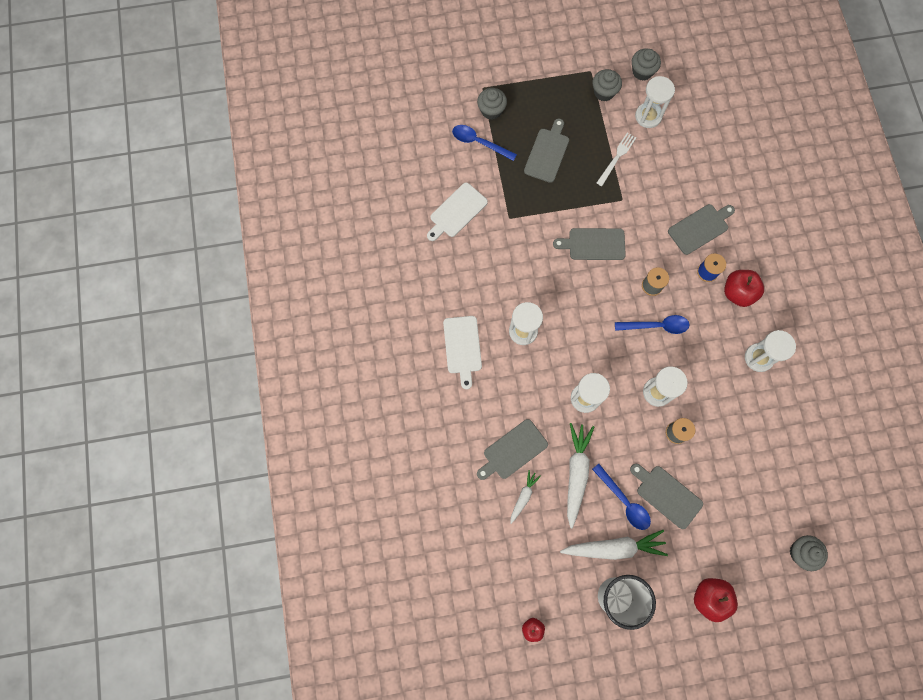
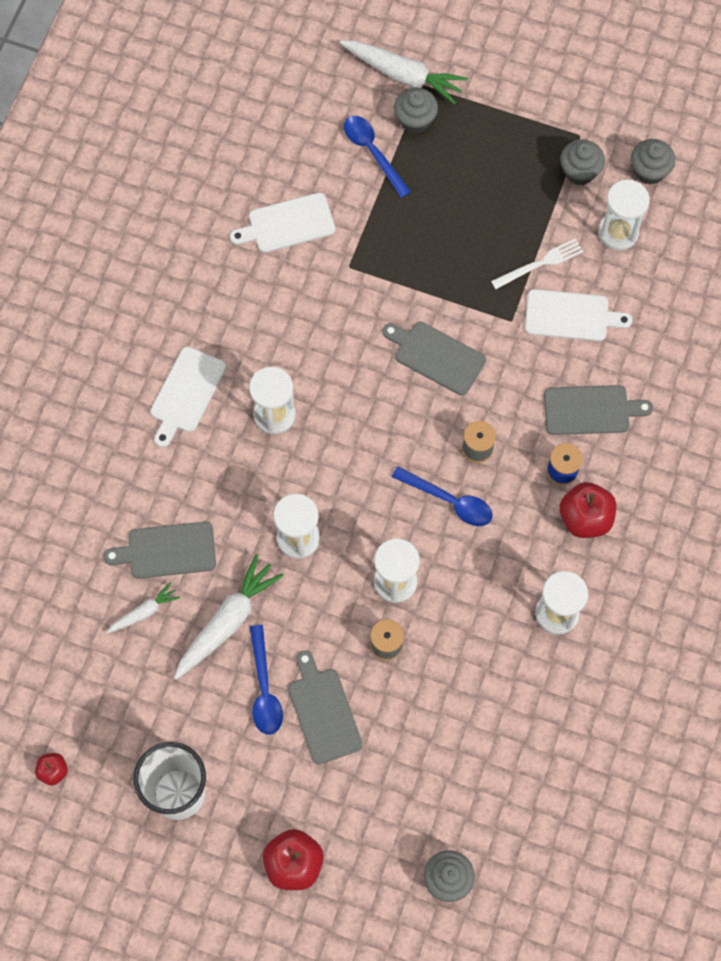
camera: 30 degrees right, 5 degrees down
grey cutting board [524,118,569,183] -> none
white carrot [560,530,668,560] -> white carrot moved to [339,40,468,104]
none -> white cutting board [525,289,632,341]

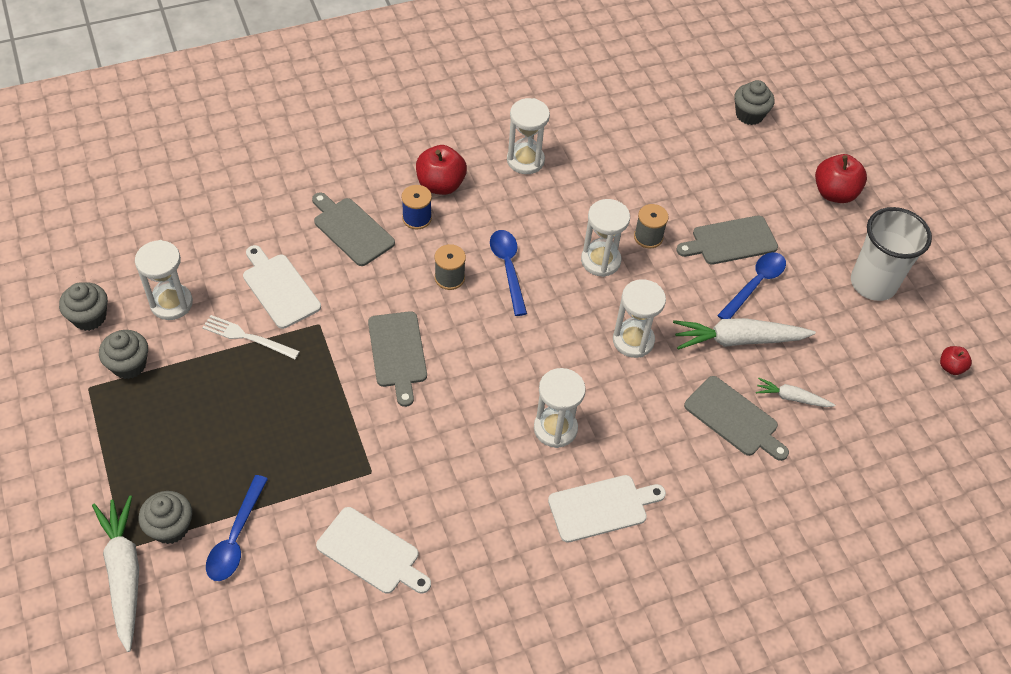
camera: 135 degrees left, 15 degrees down
grey cutting board [288,650,363,765] -> grey cutting board turned 45 degrees clockwise [676,216,778,265]

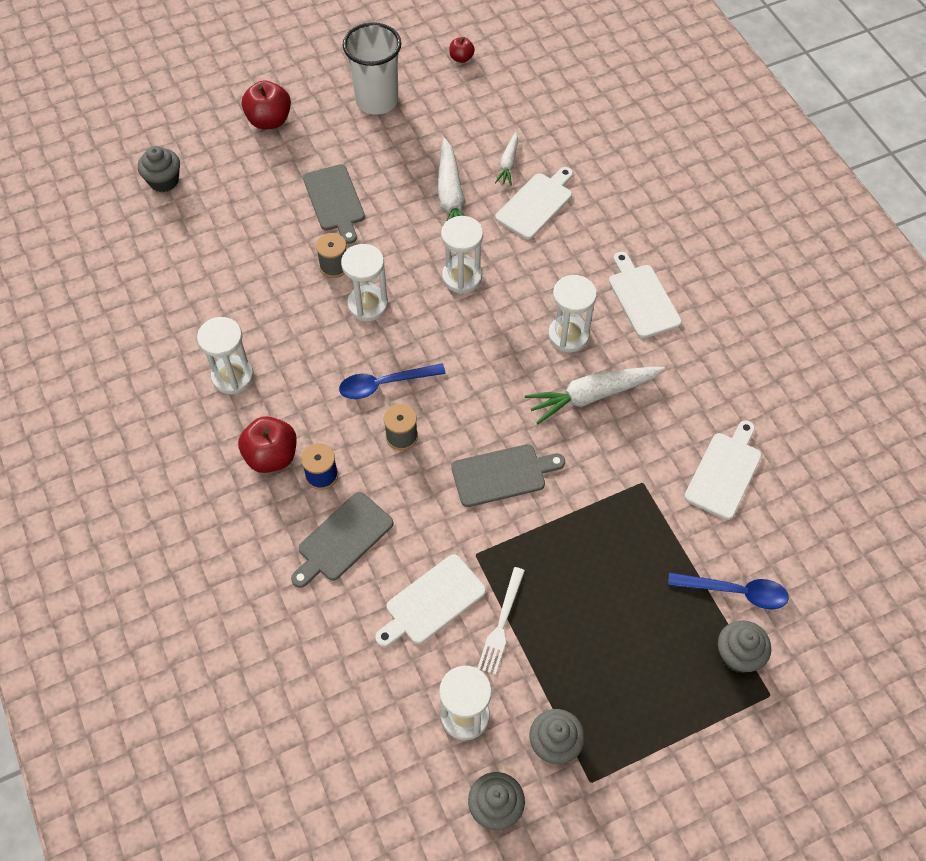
camera: 90 degrees left, 5 degrees up
white carrot [92,495,139,652] -> white carrot moved to [525,367,665,424]
grey cutting board [684,376,789,461] -> white cutting board [495,167,573,240]
blue spoon [717,252,786,319] -> none

